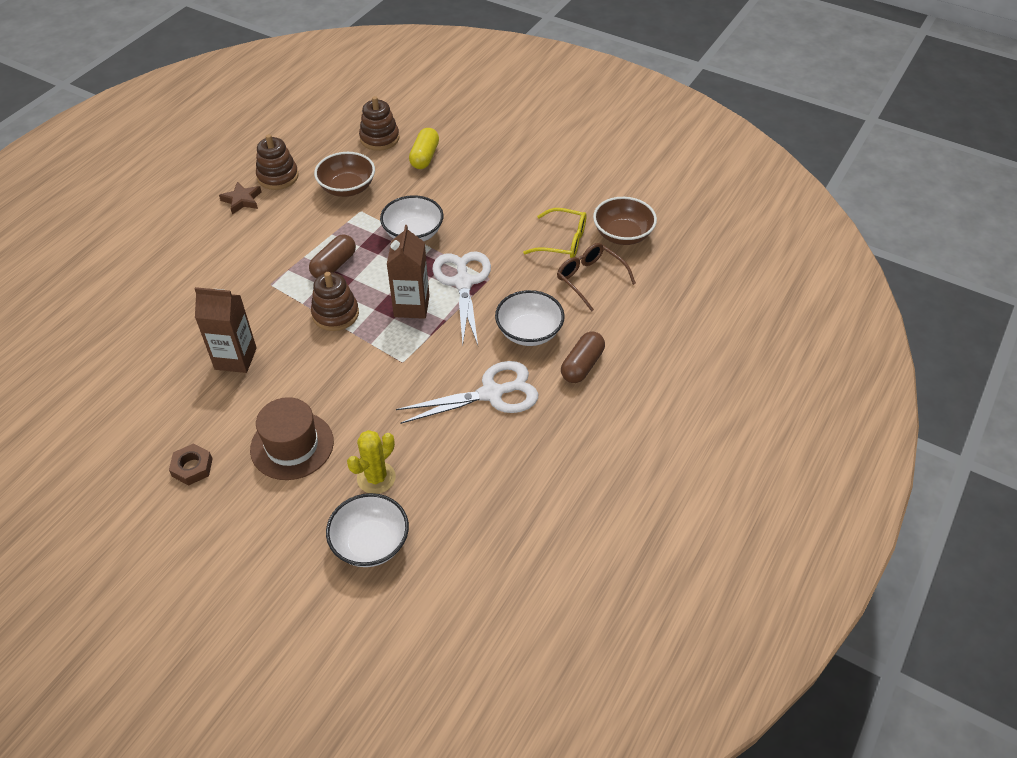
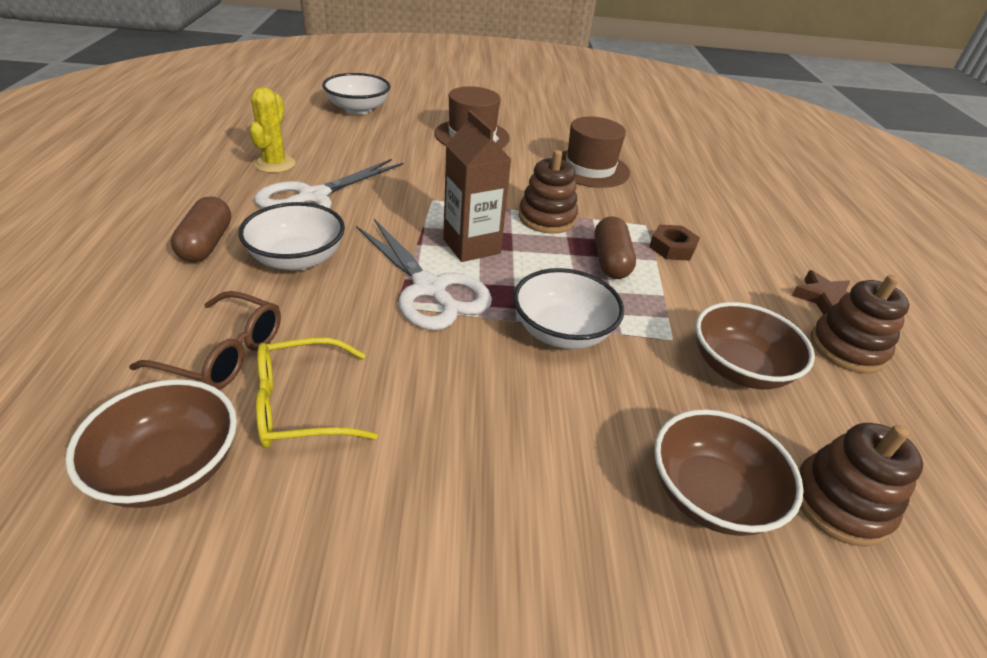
camera: 145 degrees right, 10 degrees down
brown nut [169,444,213,486] -> brown nut moved to [649,225,700,261]
brown carton [195,287,257,373] -> brown hat [561,117,630,188]
yellow cactus [347,430,396,494] -> yellow cactus moved to [249,87,296,173]
yellow capsule [409,128,439,169] -> brown bowl [654,409,804,536]

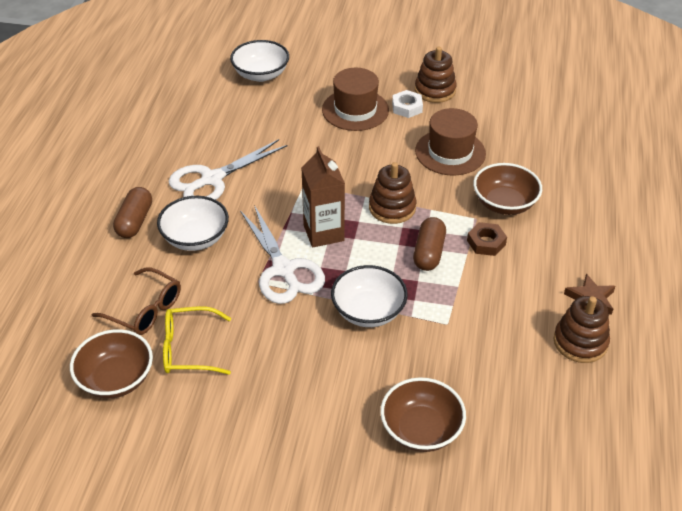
camera: 15 degrees right, 5 degrees up
yellow cactus [249,87,296,173] -> none
brown bowl [695,302,815,389] -> brown bowl moved to [473,163,542,215]
brown stacking toy [798,423,923,547] -> brown stacking toy moved to [415,47,457,103]
none -> white nut [392,90,423,118]

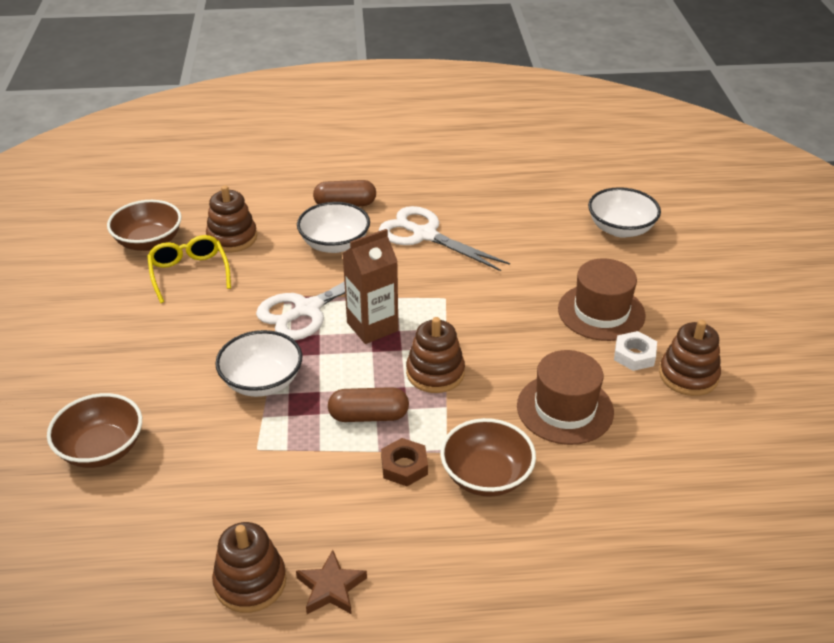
camera: 75 degrees right, 5 degrees down
brown glasses [92,267,181,335] -> brown stacking toy [206,185,257,252]

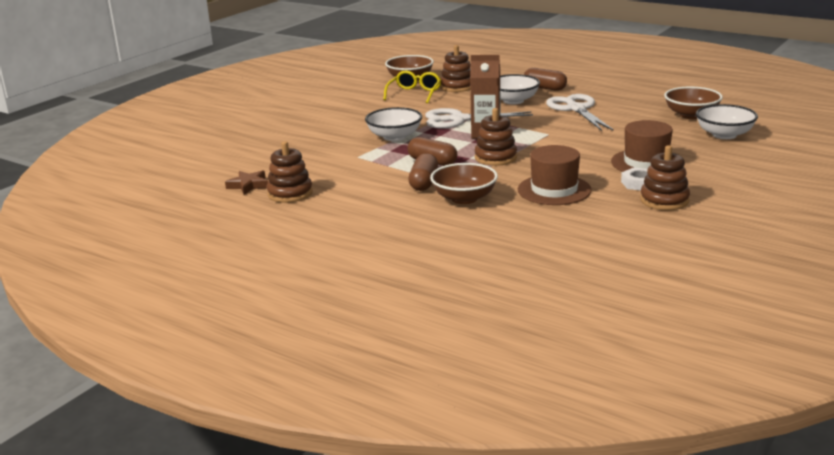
camera: 40 degrees right, 15 degrees down
brown bowl [47,393,142,468] -> brown bowl moved to [664,87,723,119]
brown star [296,550,367,614] -> brown star moved to [225,170,268,195]
brown nut [381,438,428,486] -> brown capsule [408,153,438,191]

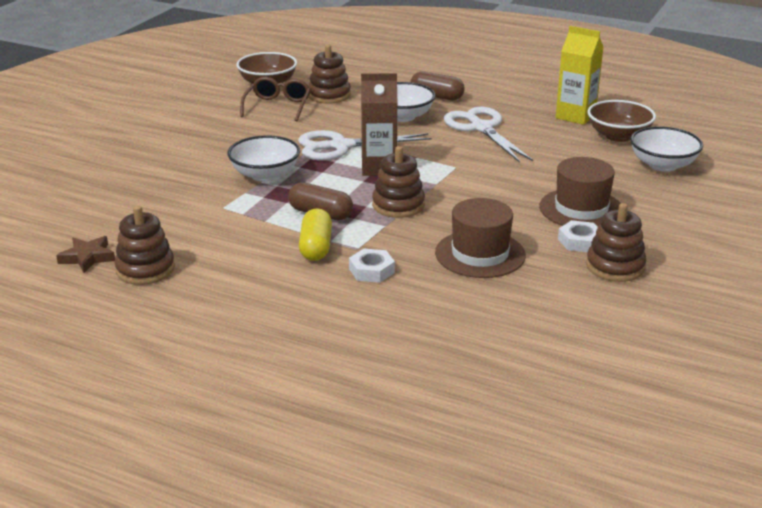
camera: 10 degrees left, 5 degrees up
yellow glasses [383,70,441,103] -> brown glasses [240,77,311,121]
brown capsule [408,153,438,191] -> yellow capsule [299,208,332,261]
brown bowl [430,163,498,204] -> white nut [349,249,395,283]
none -> yellow carton [556,26,604,125]

